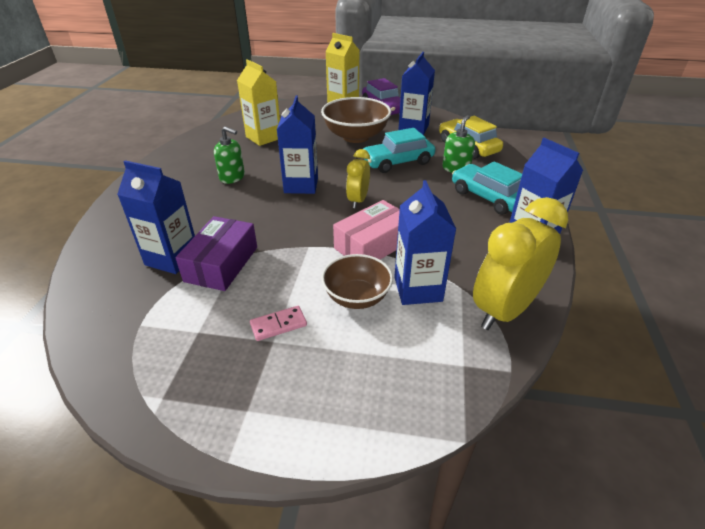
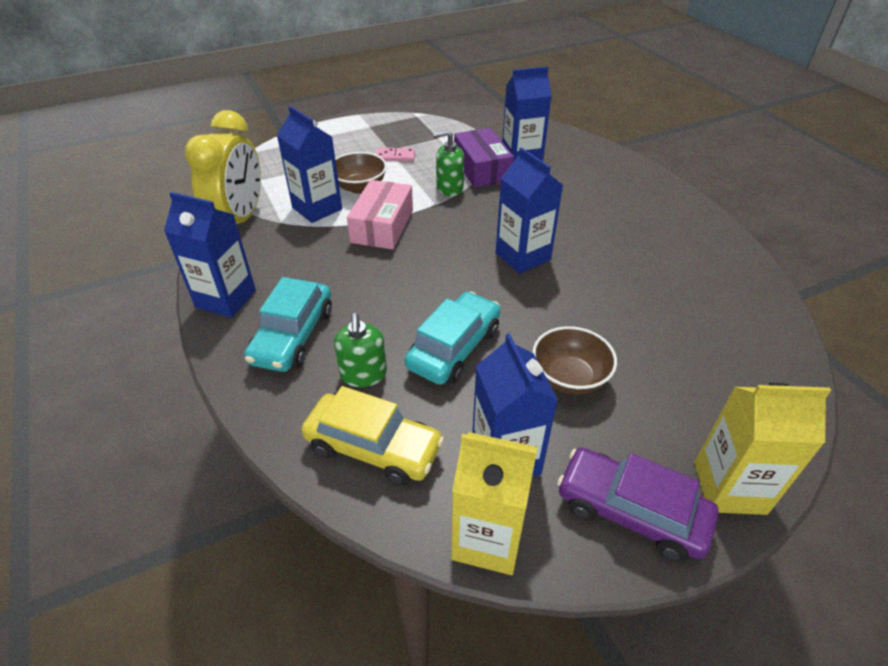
camera: 145 degrees right, 5 degrees up
green soap dispenser [214,126,245,184] -> green soap dispenser moved to [433,130,464,196]
yellow carton [237,59,280,146] -> yellow carton moved to [451,432,537,575]
pink domino [250,306,307,341] -> pink domino turned 60 degrees clockwise [376,148,415,161]
brown bowl [321,97,391,143] -> brown bowl [532,326,617,394], size x0.64
yellow clock [346,149,370,208] -> none
turquoise car [452,161,522,215] -> turquoise car turned 90 degrees clockwise [244,277,332,372]

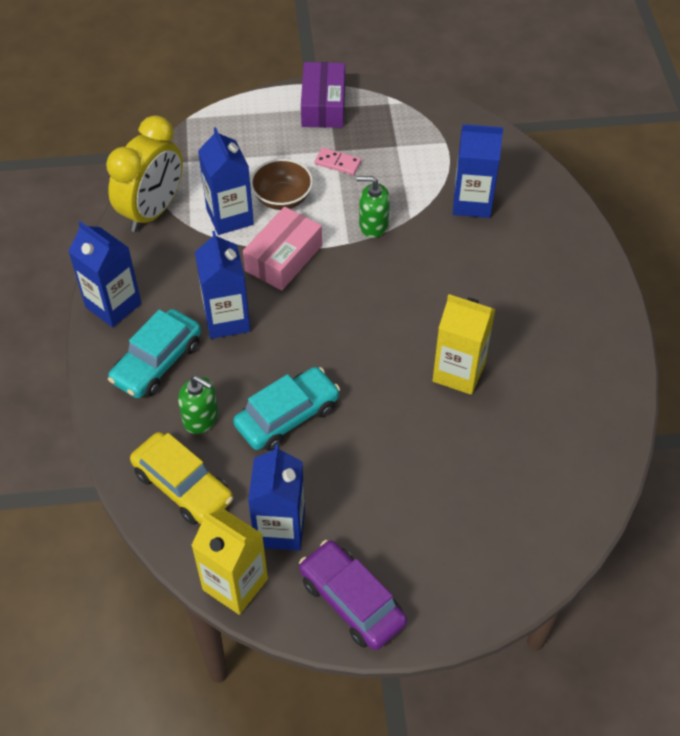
camera: 20 degrees right, 10 degrees up
green soap dispenser [334,313,387,387] -> green soap dispenser turned 75 degrees counterclockwise [178,375,218,434]
purple box [454,128,514,188] -> purple box moved to [301,62,345,128]
blue carton [496,147,563,274] -> blue carton moved to [195,231,250,339]
brown bowl [532,326,617,394] -> none
yellow carton [695,383,831,515] -> yellow carton moved to [433,294,495,395]

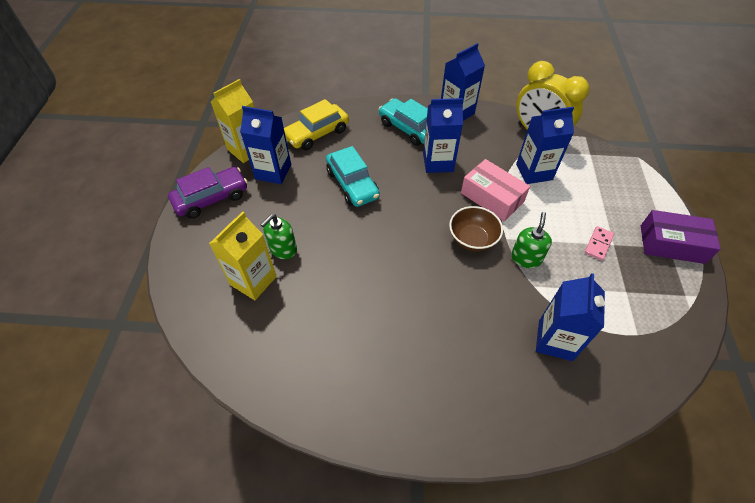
camera: 100 degrees right, 0 degrees up
green soap dispenser [178,375,218,434] -> green soap dispenser moved to [260,214,297,259]
brown bowl [250,159,313,210] -> brown bowl moved to [449,206,503,251]
yellow carton [433,294,495,395] -> yellow carton moved to [209,212,277,300]

